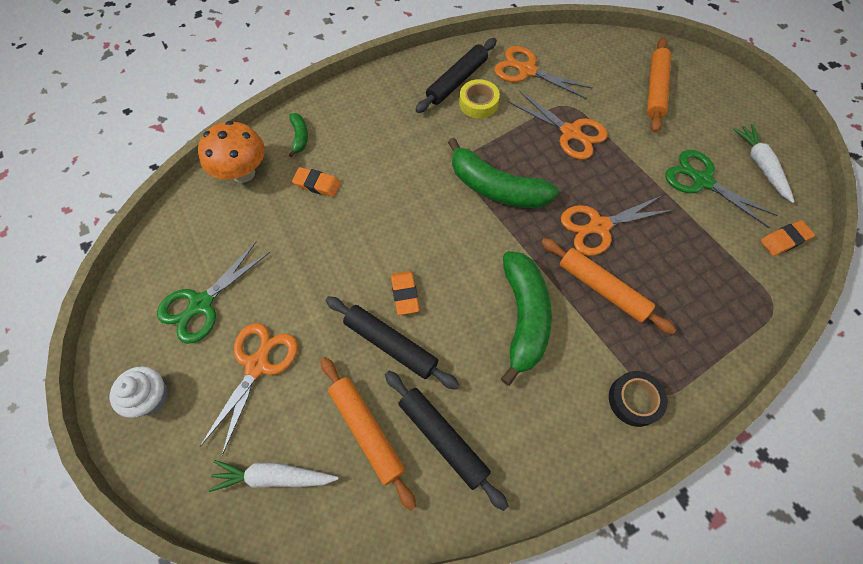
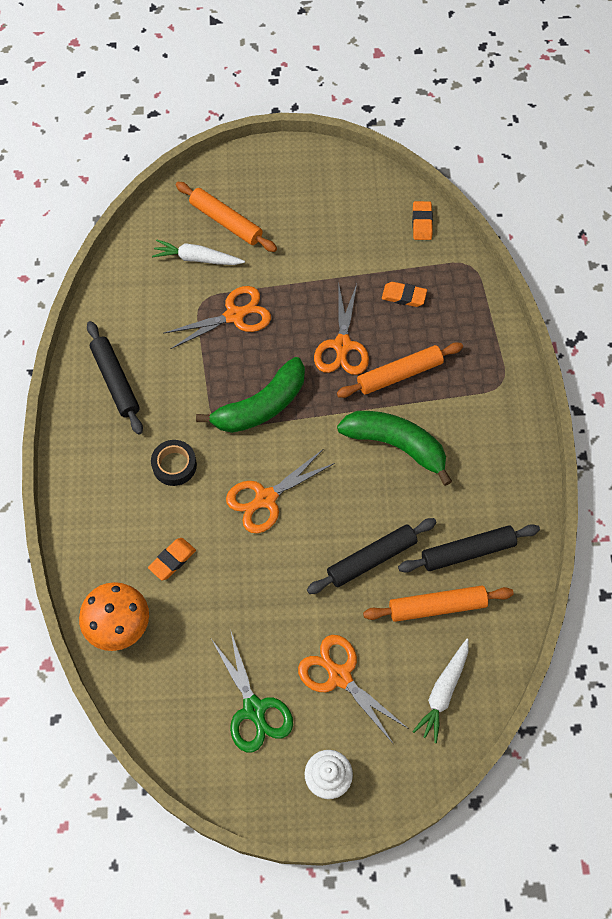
camera: 65 degrees left, 0 degrees up
green banana [289,113,308,157] -> none
orange eraser [391,271,420,315] -> orange eraser moved to [382,282,427,307]
yellow tape [459,79,500,119] -> none
orange scissors [494,46,593,99] -> orange scissors moved to [226,449,335,533]
black tape [609,371,668,427] -> black tape moved to [151,440,197,486]
green scissors [665,150,778,228] -> none
white carrot [733,124,795,203] -> white carrot moved to [152,240,245,265]

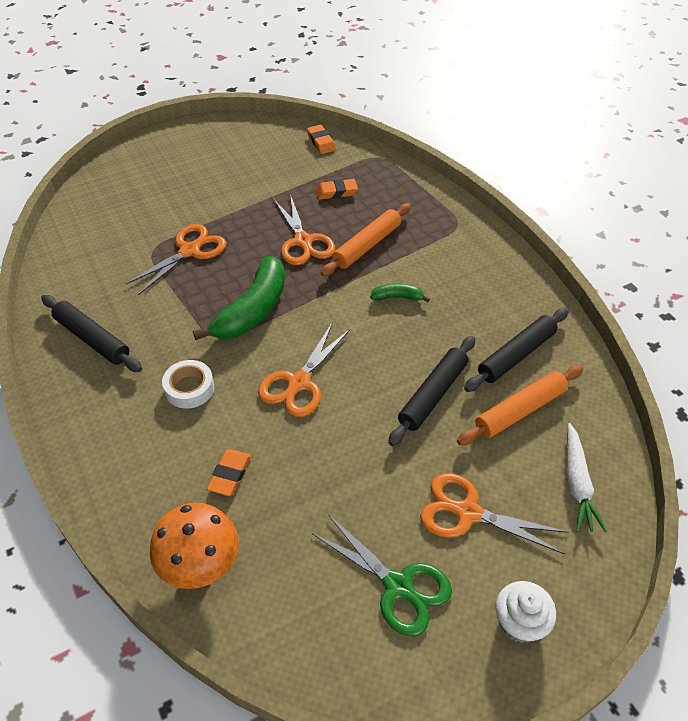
camera: 25 degrees left, 15 degrees down
black tape [151,440,197,486] -> white tape [162,360,214,409]
white carrot [152,240,245,265] -> none
orange rolling pin [176,182,277,252] -> none
green banana [337,411,452,486] -> green banana [370,284,430,302], size x0.46

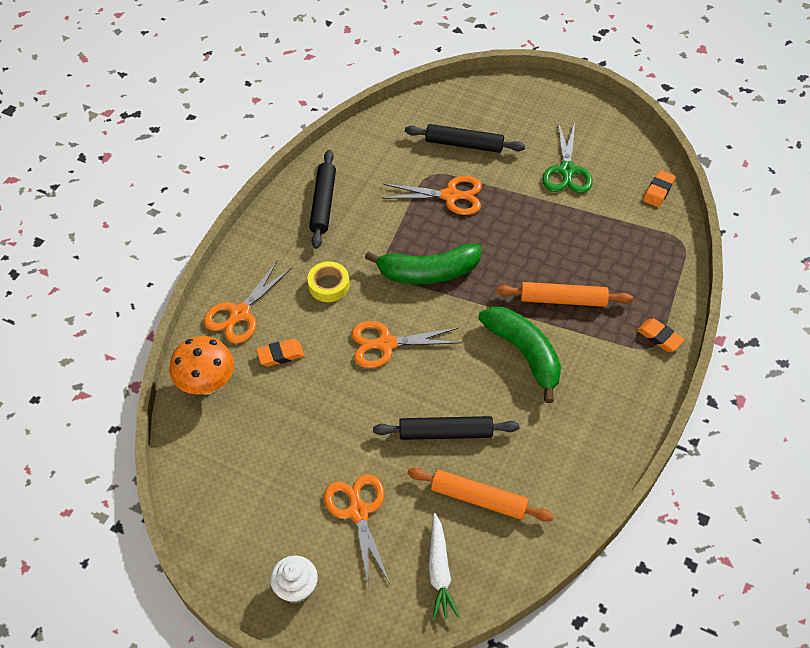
camera: 55 degrees right, 5 degrees up
white tape [162,360,214,409] -> yellow tape [307,261,349,302]
orange scissors [273,194,335,265] -> orange scissors moved to [204,260,292,344]
green scissors [311,514,452,636] -> green scissors moved to [542,122,593,193]
orange eraser [316,179,358,200] -> orange eraser moved to [637,318,685,352]
green banana [370,284,430,302] -> green banana [478,307,561,403], size x2.17
black rolling pin [464,308,569,392] -> black rolling pin moved to [405,124,525,153]
white carrot [567,423,607,532] -> white carrot turned 60 degrees counterclockwise [429,513,459,620]

